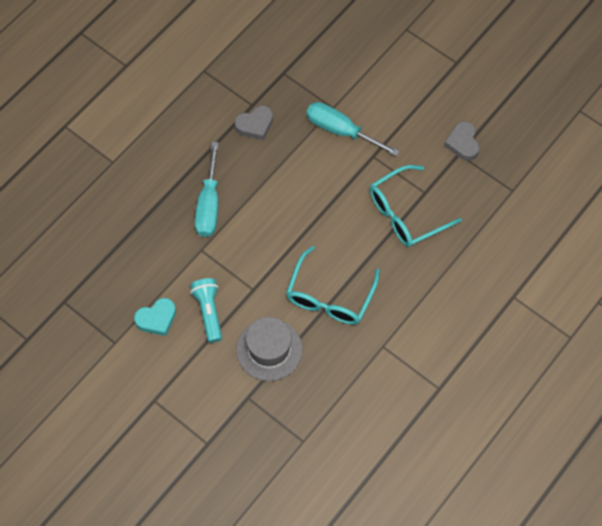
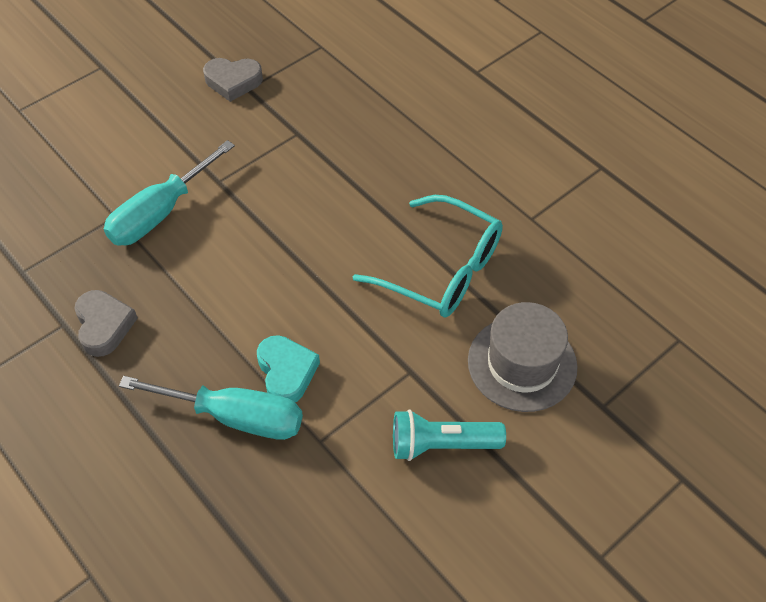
camera: 80 degrees left, 10 degrees down
turquoise heart [134,298,176,336] -> turquoise heart moved to [257,335,320,402]
turquoise glasses [370,165,462,247] -> none

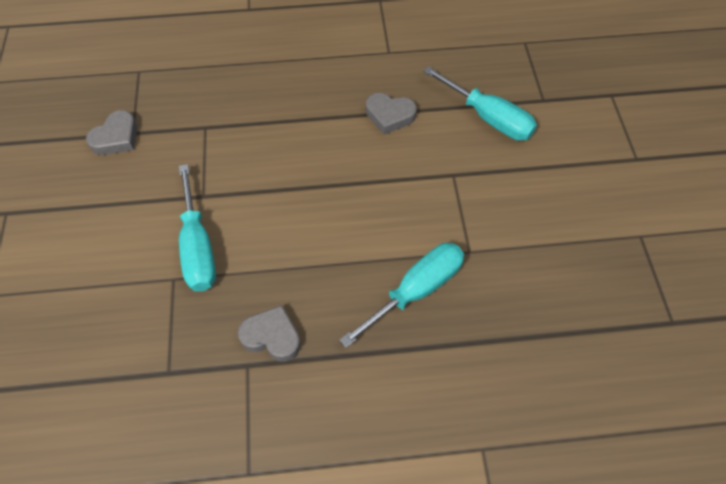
camera: 55 degrees left, 5 degrees up
turquoise heart [257,335,320,402] -> none
turquoise glasses [353,195,503,318] -> grey heart [366,93,417,135]
turquoise flashlight [393,409,506,461] -> none
grey hat [468,302,578,412] -> turquoise screwdriver [423,66,537,141]

